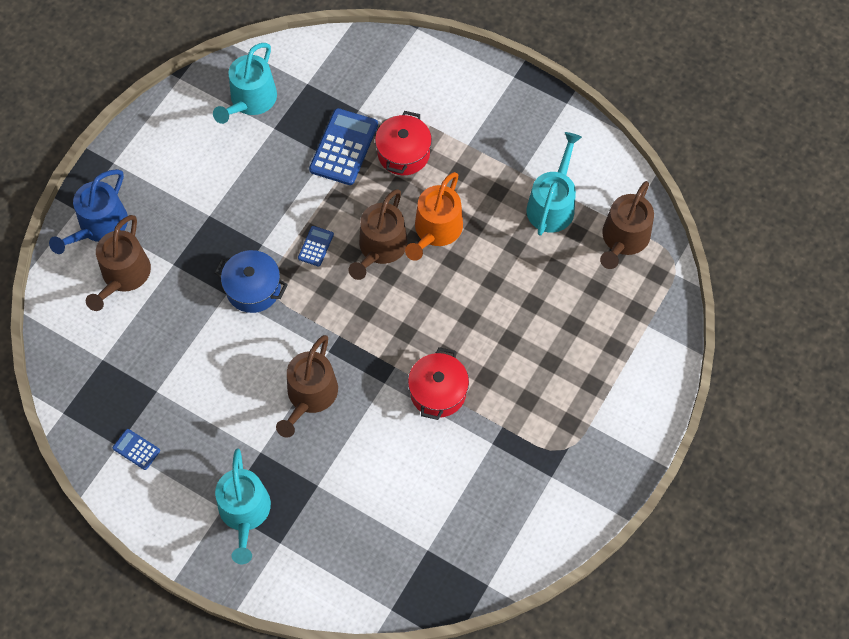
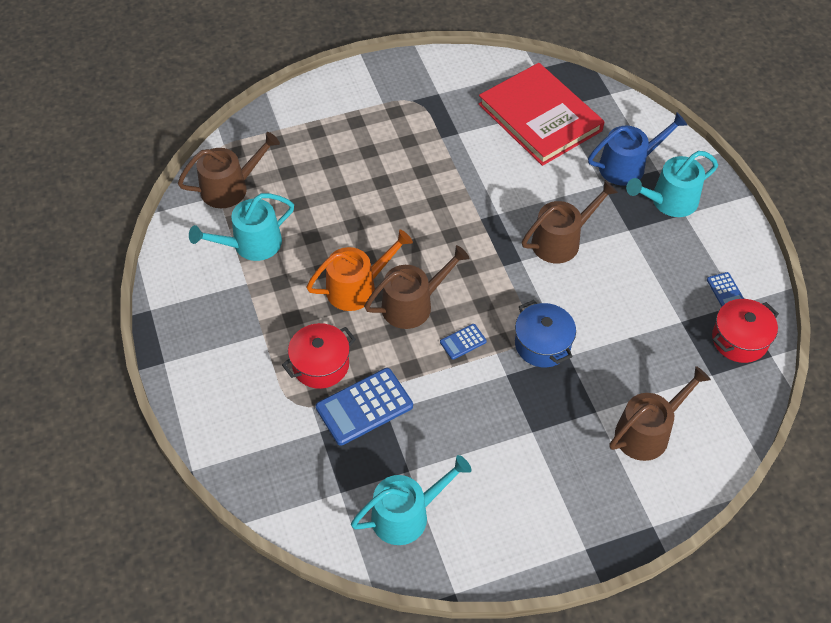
camera: 140 degrees left, 10 degrees down
blue watering can [49,169,128,254] -> blue watering can moved to [588,112,687,186]
turquoise watering can [215,449,271,564] -> turquoise watering can turned 150 degrees counterclockwise [626,151,718,217]
red pot [408,347,469,420] -> red pot moved to [712,299,779,363]
none -> red book [479,63,604,166]

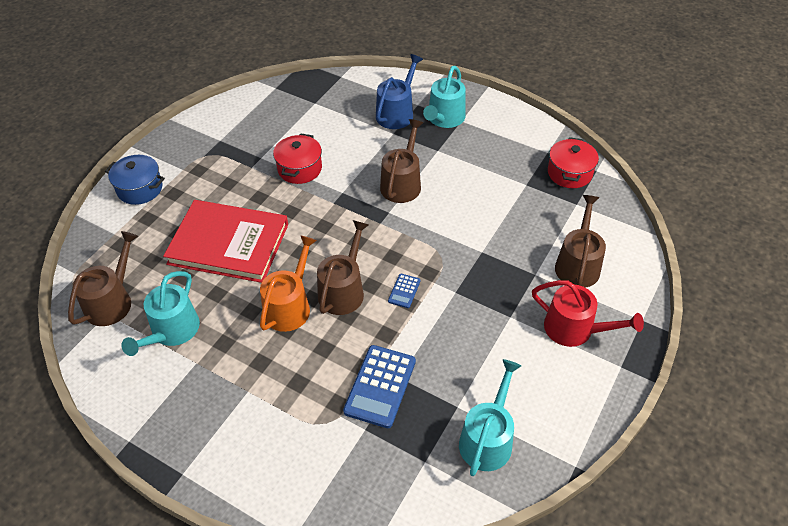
camera: 40 degrees left, 5 degrees down
red pot [282,323,356,389] -> red pot moved to [273,133,322,184]
red book [479,63,604,166] -> red book moved to [163,200,288,283]
blue pot [515,300,576,367] -> blue pot moved to [105,155,165,205]
blue calculator [707,272,744,307] -> none
none -> red watering can [532,280,644,347]

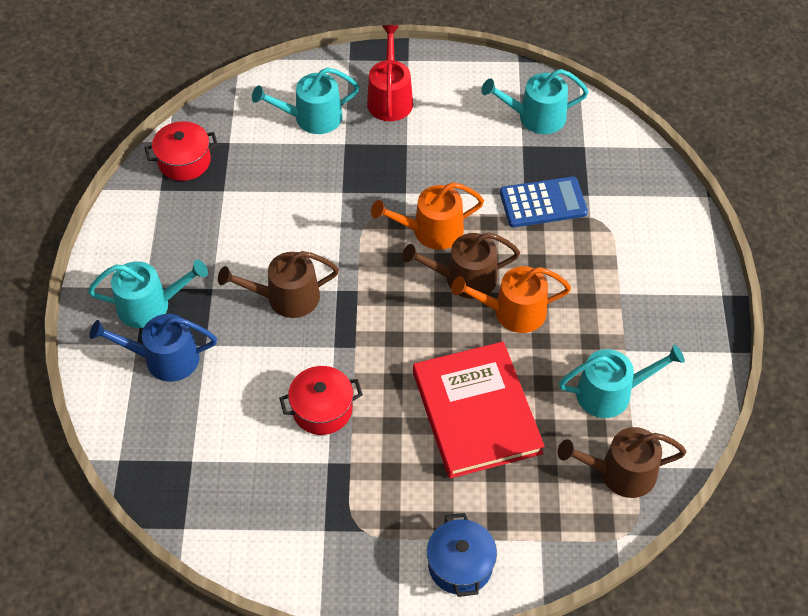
camera: 120 degrees left, 5 degrees up
blue calculator [388,274,421,308] -> orange watering can [371,182,484,250]
brown watering can [555,195,606,288] -> turquoise watering can [252,67,359,134]

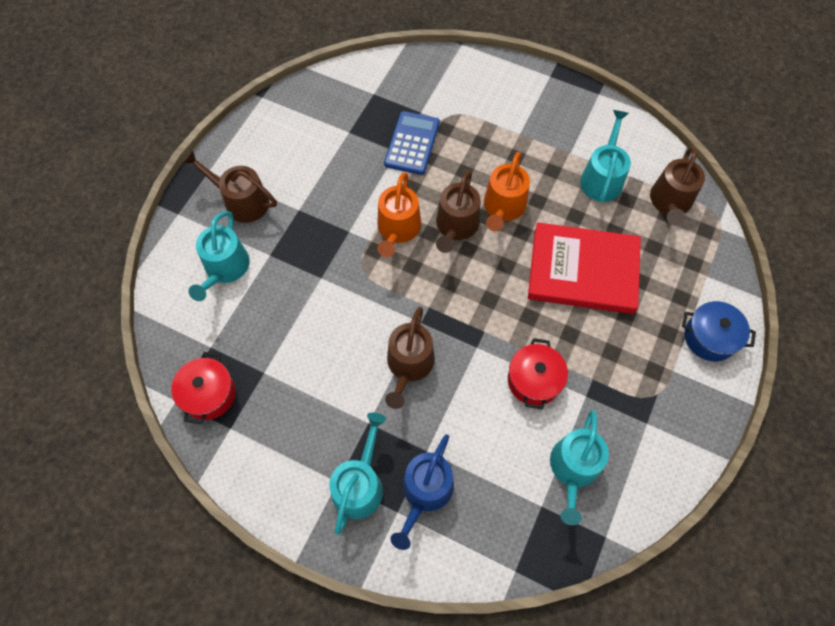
camera: 65 degrees left, 10 degrees up
red watering can [367,25,413,121] -> brown watering can [182,150,277,223]
turquoise watering can [481,69,589,134] -> turquoise watering can moved to [550,410,609,525]

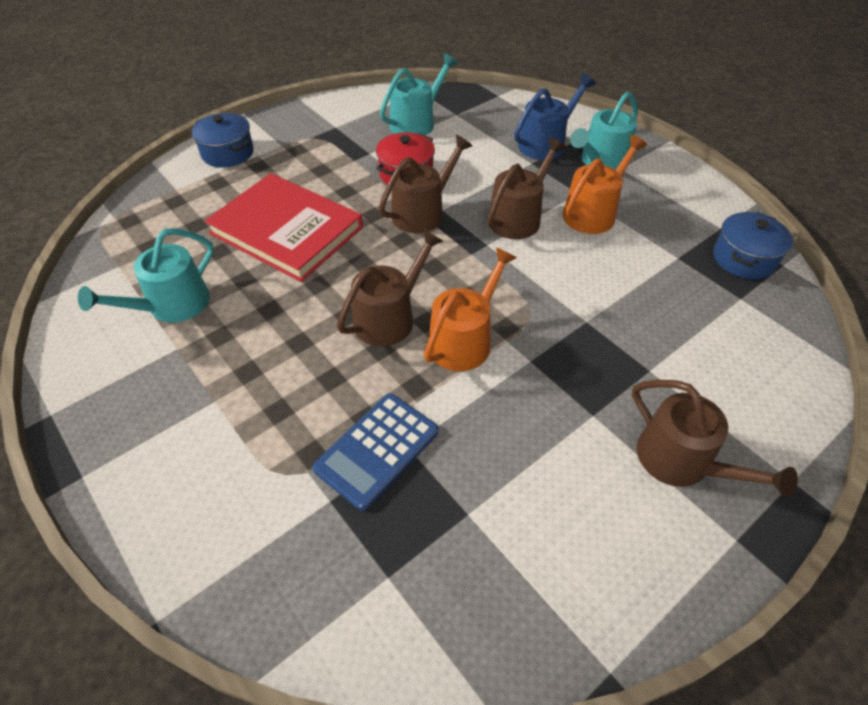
camera: 155 degrees left, 15 degrees down
red pot [171,352,236,424] -> blue pot [713,212,793,279]
turquoise watering can [188,211,250,301] -> none
orange watering can [484,152,530,231] -> orange watering can moved to [563,135,647,234]
brown watering can [650,147,705,225] -> brown watering can moved to [379,135,472,233]

